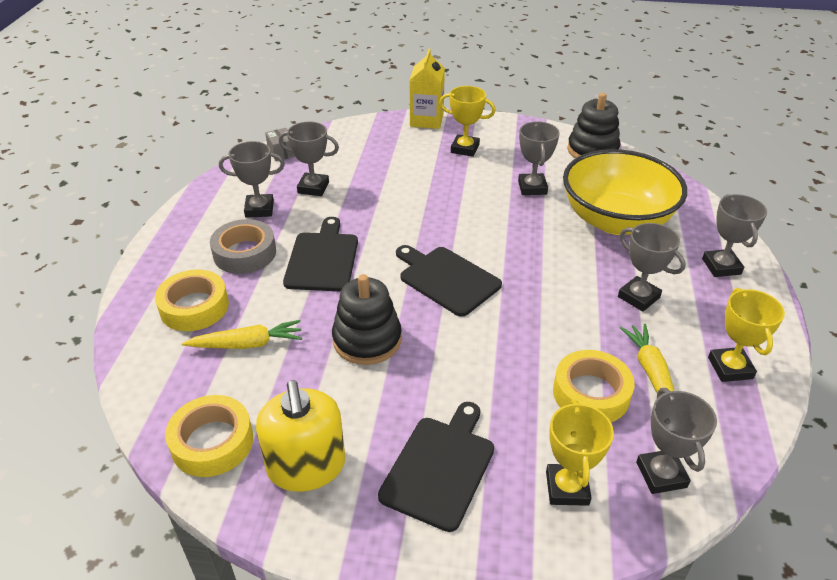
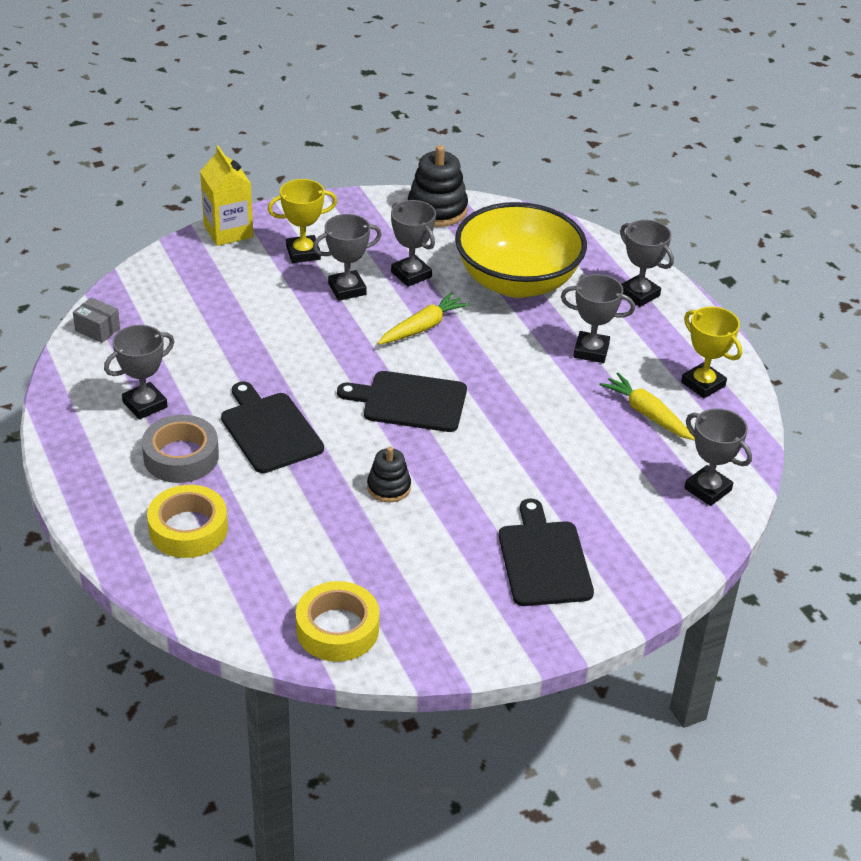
camera: 35 degrees left, 0 degrees up
yellow carrot [182,320,302,349] -> yellow carrot moved to [378,292,469,345]
yellow soap dispenser [256,380,345,492] -> none
grey trophy [279,121,339,196] -> grey trophy moved to [313,214,382,301]
black stacking toy [332,274,402,365] -> black stacking toy [367,447,411,502], size x0.59
yellow trophy [546,400,614,506] -> none
yellow tape [553,350,635,422] -> none

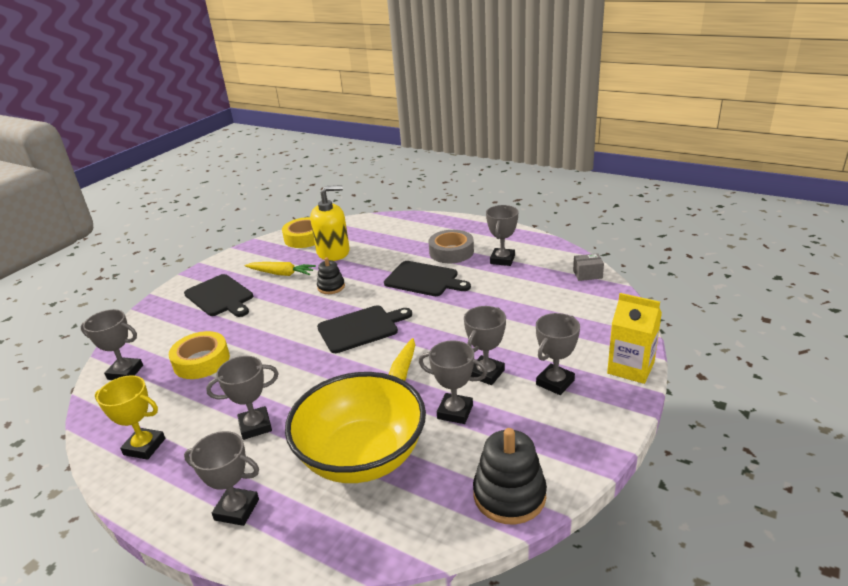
camera: 150 degrees right, 10 degrees down
yellow tape [147,485,228,558] -> yellow tape moved to [169,331,230,379]
yellow trophy [268,179,337,263] -> grey trophy [536,313,580,395]
yellow carrot [599,373,695,441] -> yellow carrot moved to [244,262,316,276]
none -> yellow soap dispenser [310,185,350,261]

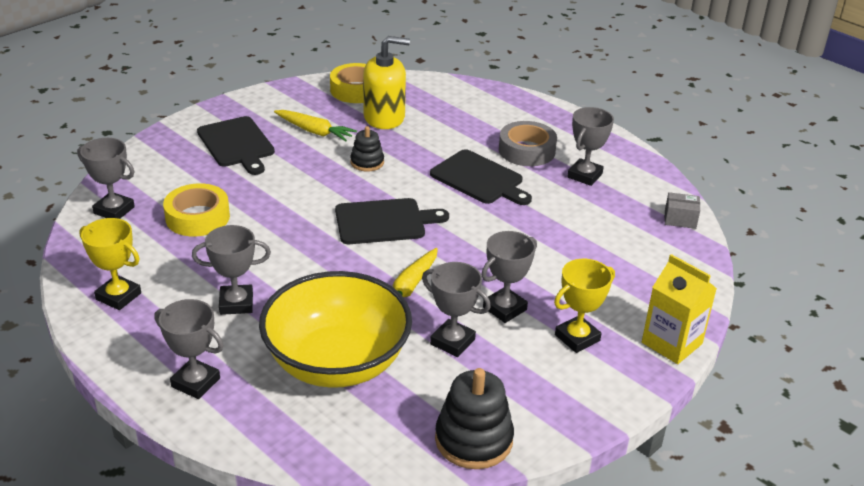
camera: 10 degrees right, 5 degrees up
grey trophy [536,313,580,395] -> yellow trophy [554,259,615,353]

